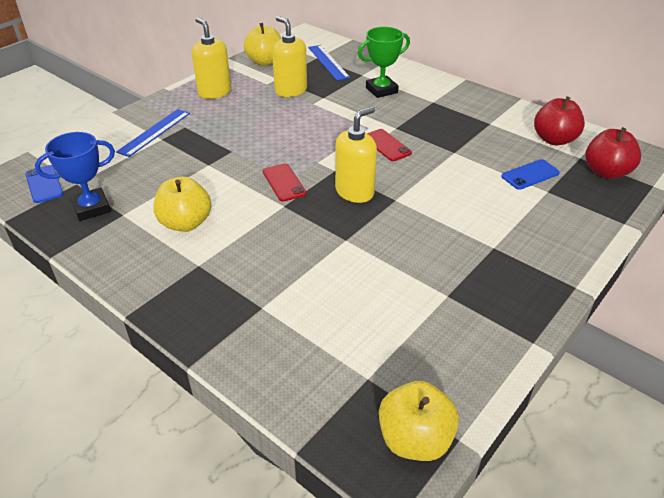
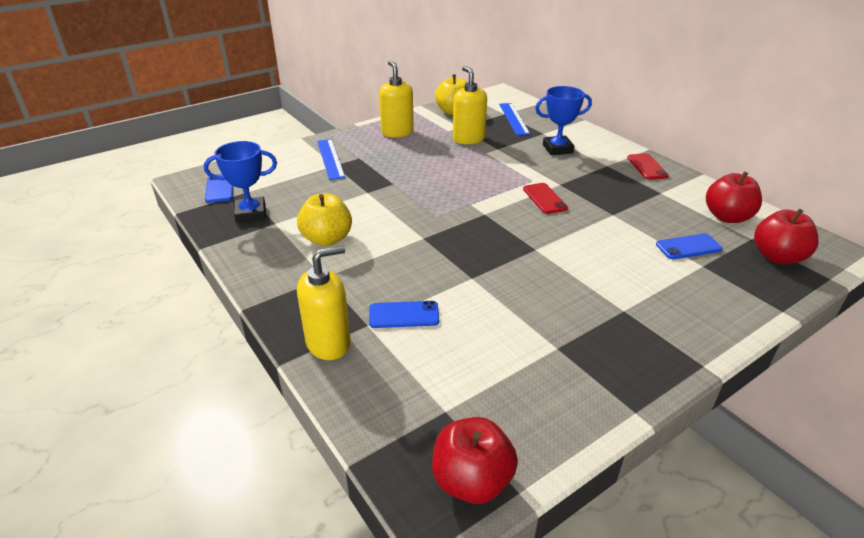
camera: 15 degrees right, 5 degrees down
blue ruler [116,109,190,157] -> blue ruler turned 60 degrees counterclockwise [317,139,345,180]
red phone [263,163,306,202] -> red phone moved to [627,153,669,180]
yellow soap dispenser [335,107,377,203] -> yellow soap dispenser moved to [297,245,351,360]
green trophy [358,27,410,98] -> blue trophy [535,86,592,155]
yellow apple [379,381,459,461] -> red apple [432,417,518,504]
none -> blue phone [369,301,439,328]

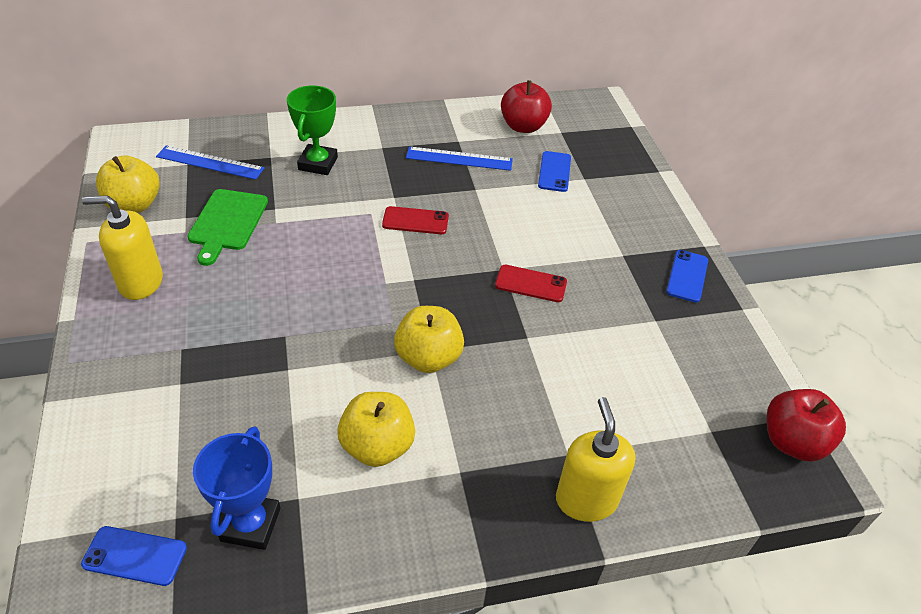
camera: 70 degrees left, 10 degrees up
blue ruler [317,139,345,180] -> blue ruler moved to [406,146,513,171]
blue phone [369,301,439,328] -> blue phone moved to [666,250,708,303]
yellow soap dispenser [453,66,487,144] -> green cutting board [187,189,268,266]
blue trophy [535,86,592,155] -> green trophy [287,85,338,175]
red phone [627,153,669,180] -> red phone moved to [495,265,567,302]
red apple [754,209,819,264] -> none
none -> yellow apple [394,306,464,373]

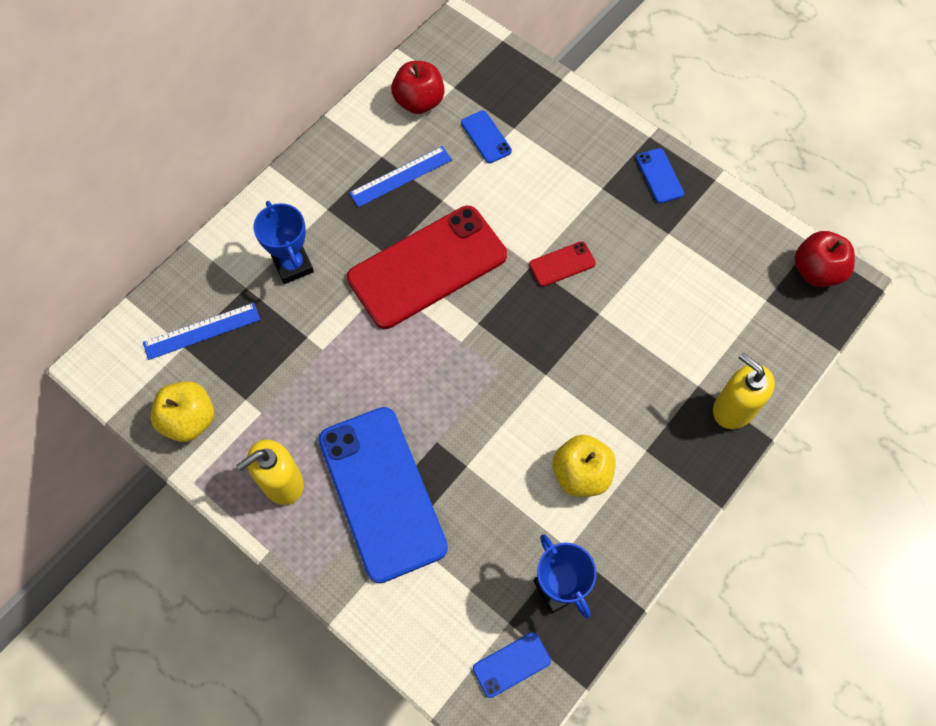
camera: 35 degrees left, 20 degrees up
green cutting board [187,189,268,266] -> none
green trophy [287,85,338,175] -> blue trophy [253,201,314,284]
red phone [382,206,449,234] -> red phone [347,206,507,329], size x2.43
yellow apple [394,306,464,373] -> none
none -> blue phone [318,407,448,583]

